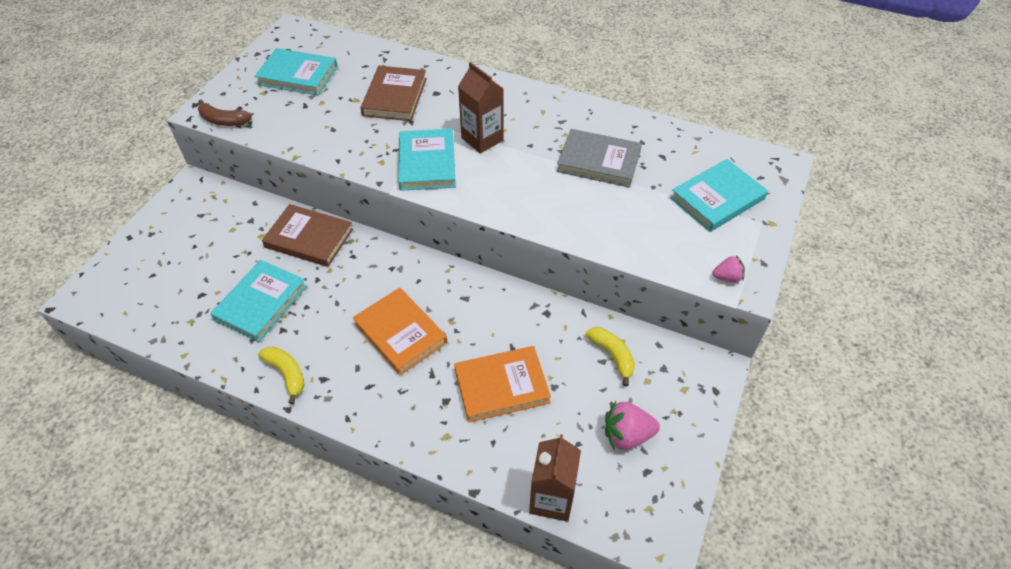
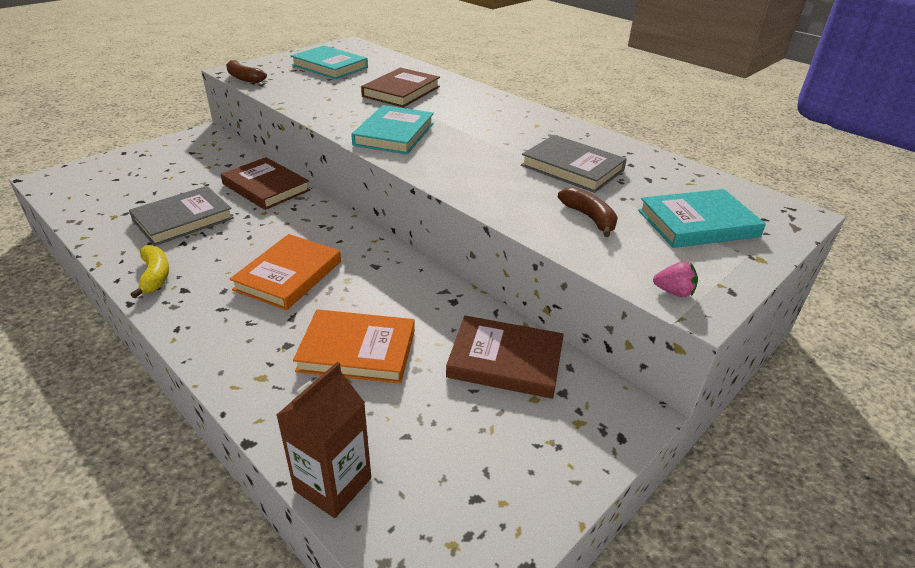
camera: 20 degrees right, 15 degrees down
turquoise book [210,260,307,342] -> grey book [129,186,234,246]
orange book [353,288,447,375] -> orange book turned 45 degrees clockwise [230,234,341,310]
brown carton [458,62,504,153] -> none
yellow banana [586,327,635,386] -> brown book [446,316,564,399]
pink strawberry [605,401,660,450] -> none
none -> brown banana [558,187,618,237]

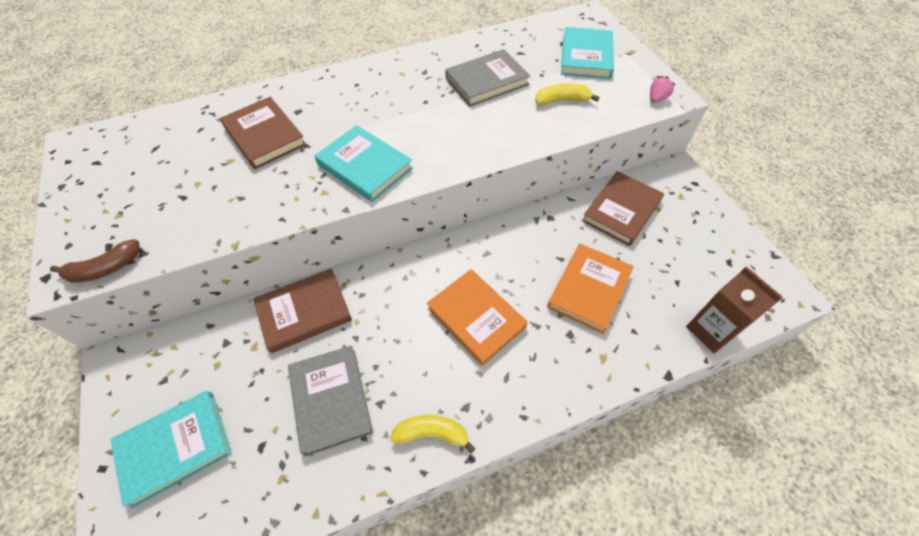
camera: 65 degrees left, 20 degrees up
turquoise book [291,45,368,79] -> turquoise book moved to [111,391,232,508]
brown banana [558,187,618,237] -> yellow banana [535,83,599,105]

